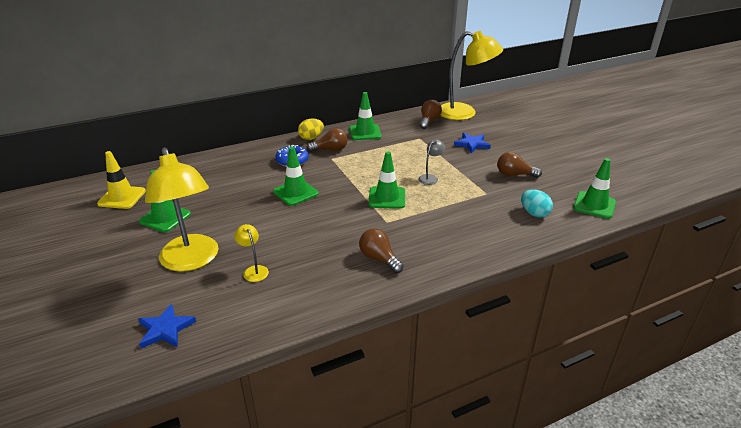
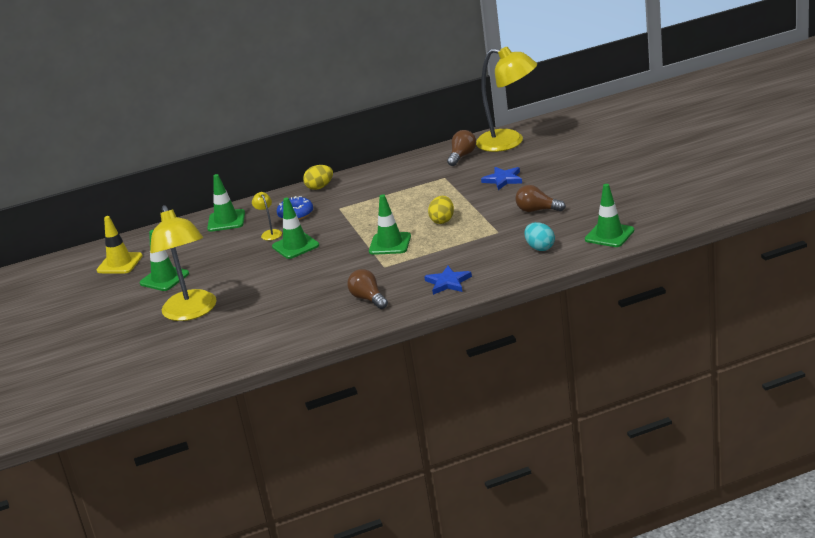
camera: 10 degrees right, 5 degrees down
blue star [138,304,196,348] -> blue star moved to [424,266,472,295]
yellow lamp [234,224,269,282] -> yellow lamp moved to [252,192,282,240]
brown light bulb [306,128,348,152] -> none
green traffic cone [349,92,382,140] -> green traffic cone moved to [207,174,245,232]
grey lamp [418,139,445,185] -> yellow egg [428,196,454,224]

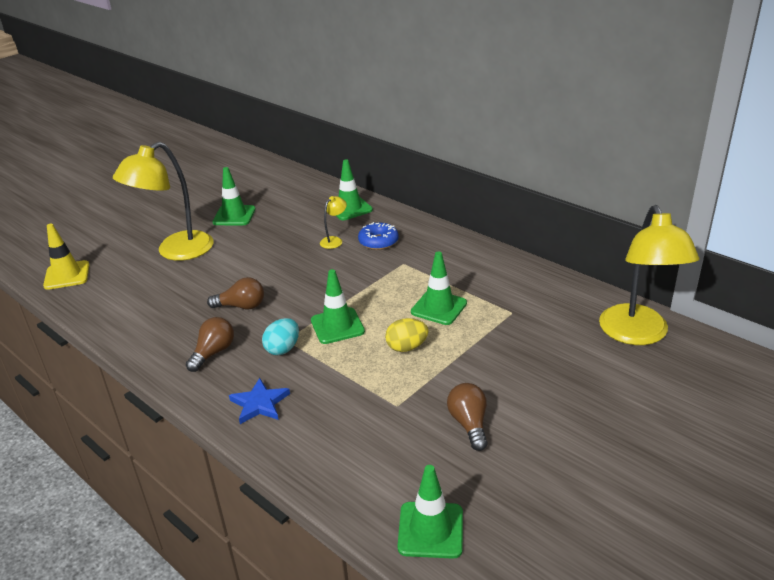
camera: 60 degrees right, 5 degrees up
yellow traffic cone [97,216,143,273] -> yellow traffic cone moved to [43,224,89,290]
green traffic cone [272,197,319,259] -> green traffic cone moved to [411,251,467,325]
yellow egg [303,165,333,190] -> none
brown light bulb [447,130,476,166] -> brown light bulb moved to [207,277,264,309]
blue star [481,167,522,190] -> none
turquoise egg [524,222,555,251] -> turquoise egg moved to [262,318,299,355]

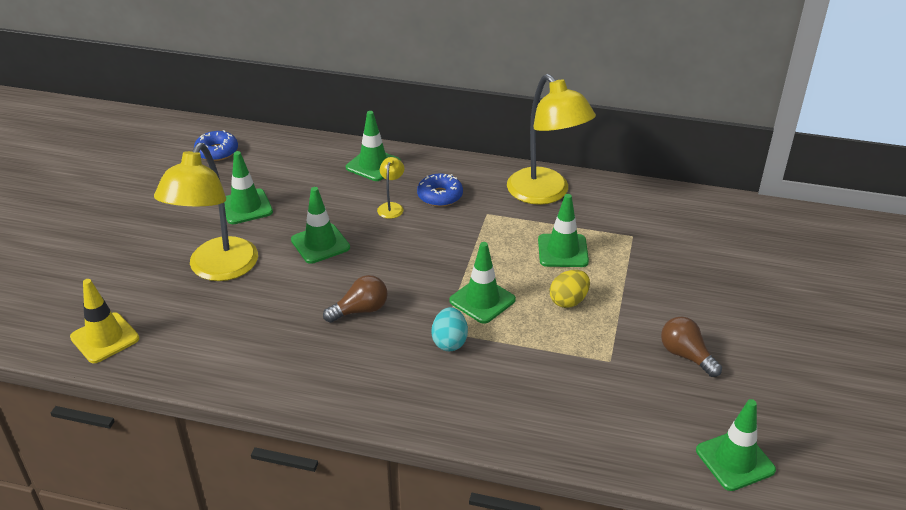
camera: 30 degrees left, 5 degrees up
brown light bulb [186,317,234,372] -> none
blue star [229,378,290,424] -> none
yellow lamp [599,205,699,345] -> yellow lamp moved to [507,74,596,205]
none -> blue donut [194,130,238,161]
none -> green traffic cone [291,187,350,264]

